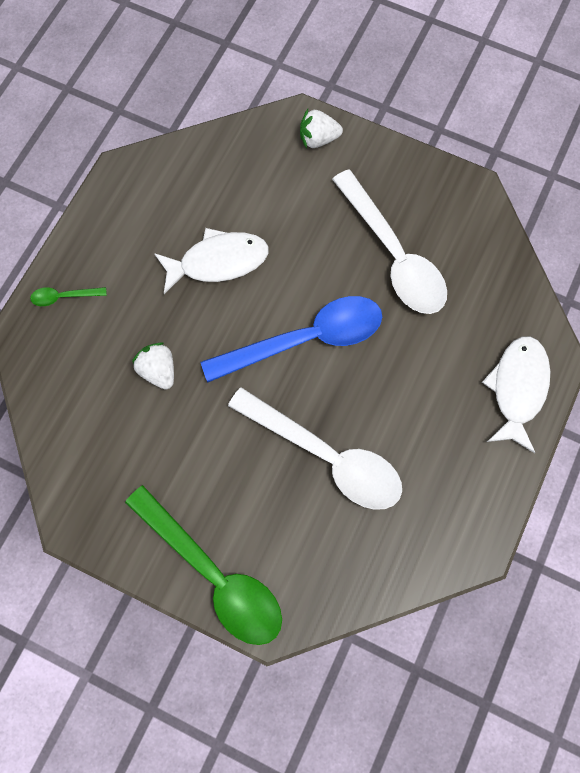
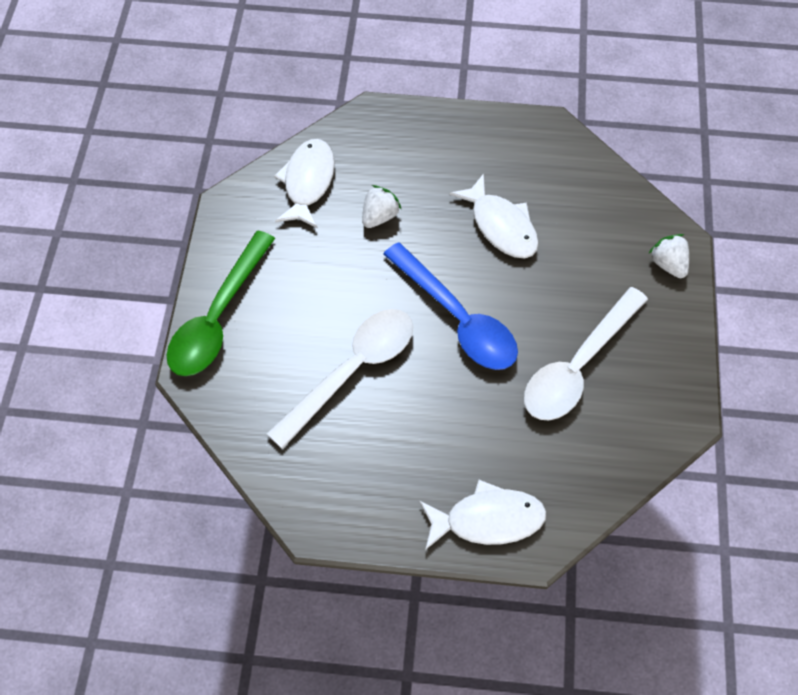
camera: 70 degrees right, 10 degrees down
green spoon [30,287,107,306] -> none
white spoon [228,387,402,510] -> white spoon turned 150 degrees counterclockwise [267,309,413,449]
none -> white fish [274,139,335,229]

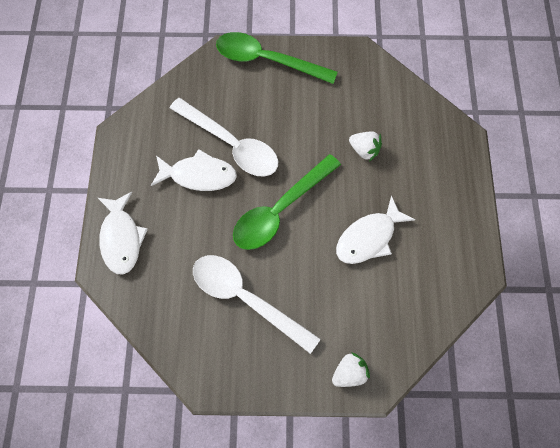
camera: 85 degrees right, 5 degrees up
white fish [274,139,335,229] -> white fish moved to [151,149,237,191]
blue spoon [383,242,518,370] -> green spoon [233,154,341,250]

